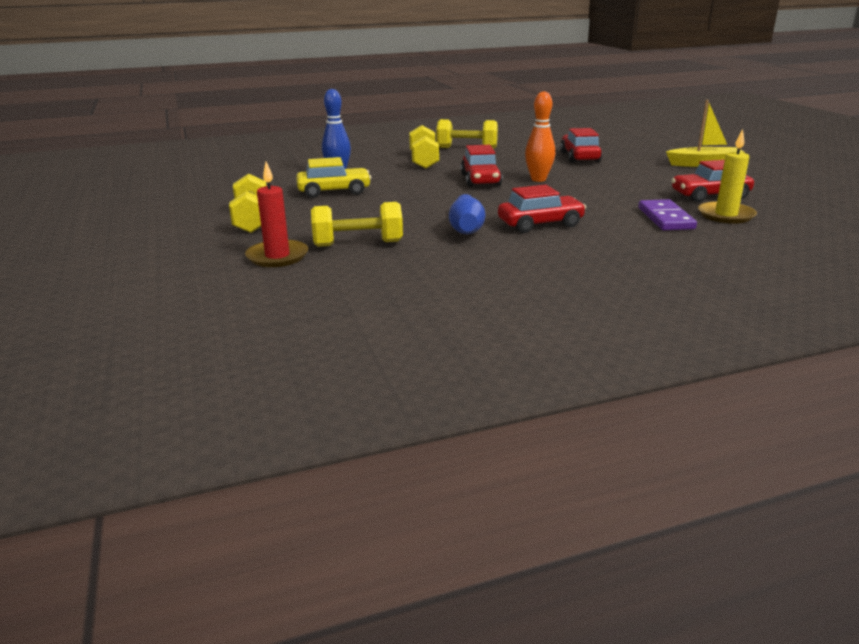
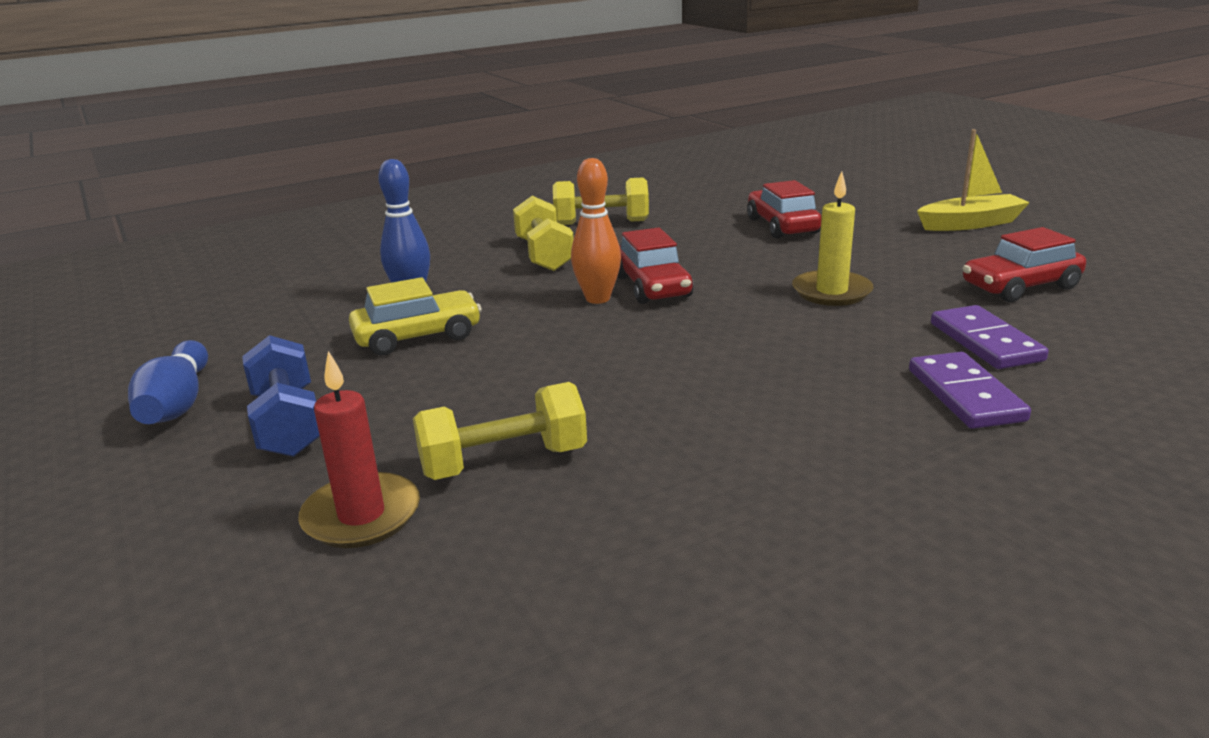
camera: 10 degrees left, 0 degrees up
yellow dumbbell [229,173,267,233] -> blue dumbbell [242,335,320,457]
blue bowling pin [449,194,485,234] -> blue bowling pin moved to [128,340,208,424]
red car [498,185,586,233] -> none
orange bowling pin [525,91,555,182] -> orange bowling pin moved to [571,158,621,304]
yellow candle [698,129,757,224] -> yellow candle moved to [792,171,874,306]
none -> purple domino [909,352,1031,429]

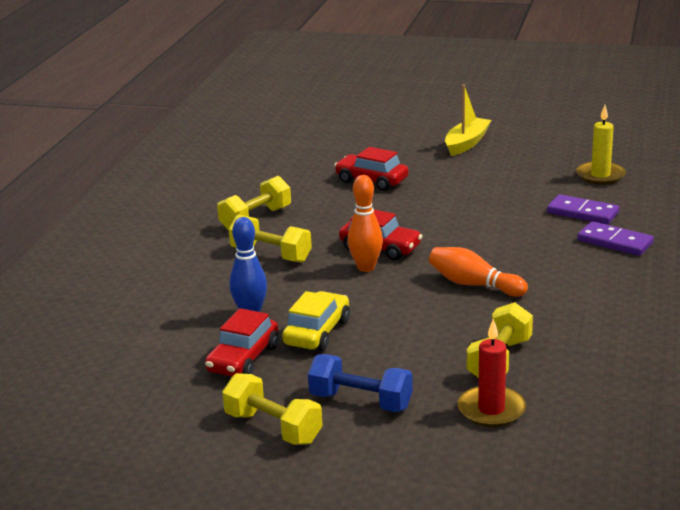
camera: 45 degrees left, 0 degrees up
blue bowling pin [128,340,208,424] -> yellow dumbbell [222,373,323,445]
yellow candle [792,171,874,306] -> yellow candle moved to [576,105,626,185]
red car [962,227,1086,302] -> red car moved to [205,308,279,377]
none -> orange bowling pin [429,247,528,297]

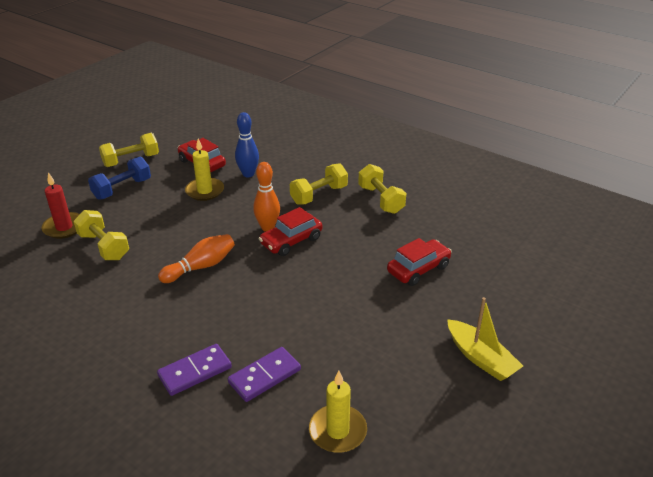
camera: 110 degrees right, 10 degrees up
yellow car [282,291,350,351] -> yellow candle [185,139,224,201]

